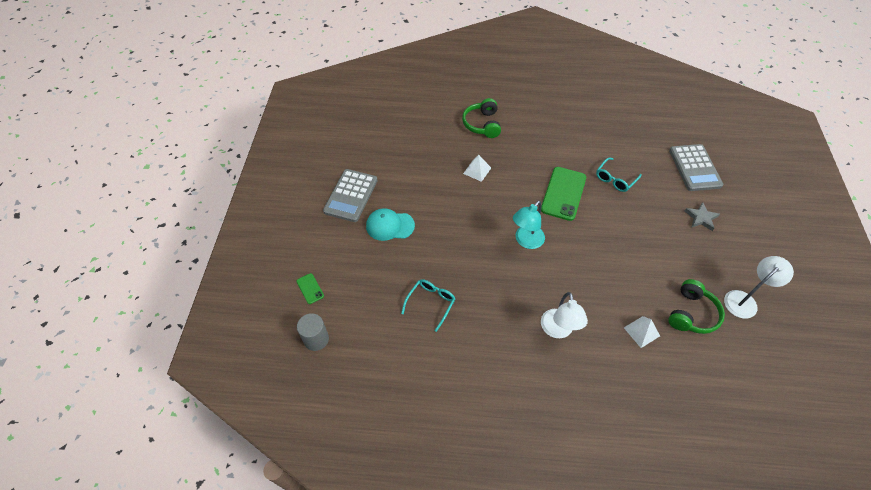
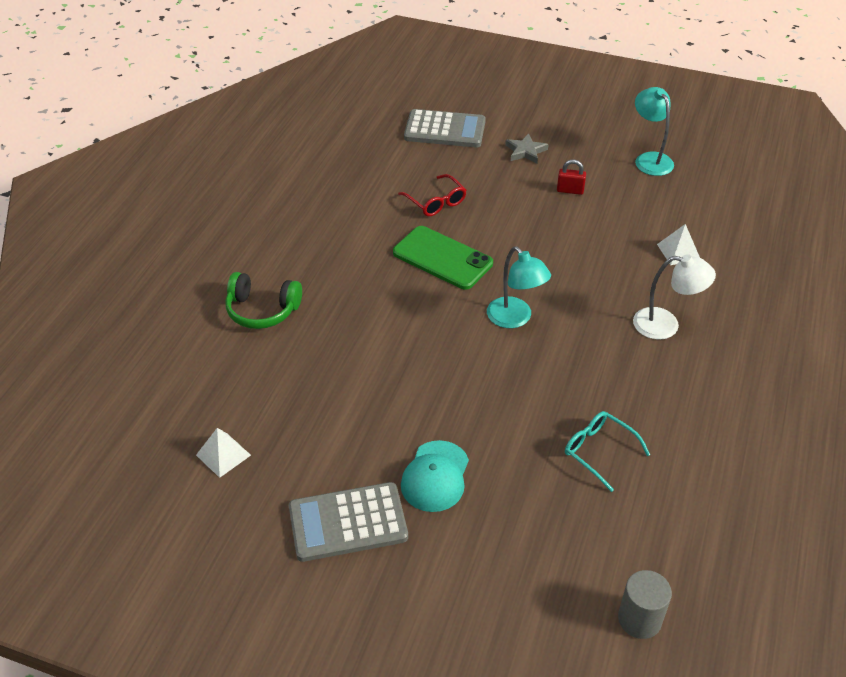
camera: 75 degrees left, 10 degrees down
green phone [296,273,324,304] -> none
grey calculator [323,169,378,222] -> grey calculator turned 135 degrees clockwise [289,482,408,562]
white pyramid [463,155,491,182] -> white pyramid moved to [196,428,251,478]
turquoise glasses [596,157,642,192] -> red glasses [398,174,466,216]
green headphones [668,279,725,334] -> none
white lamp [724,256,794,318] -> turquoise lamp [635,87,674,176]
none -> red padlock [557,160,586,195]

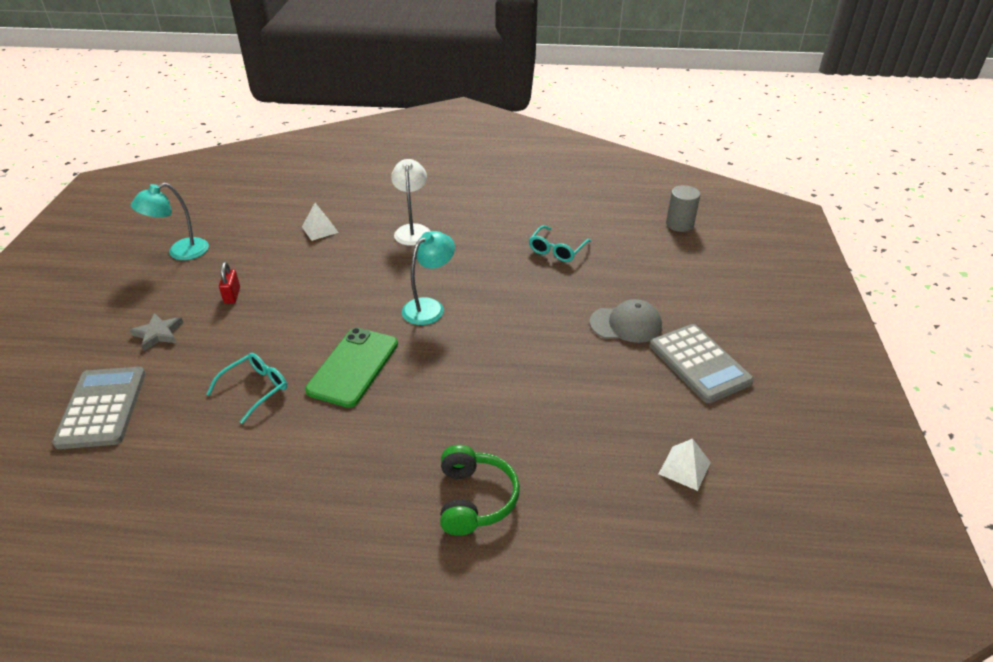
camera: 105 degrees left, 5 degrees down
red glasses [398,174,466,216] -> turquoise glasses [206,353,287,424]
turquoise cap [401,440,469,512] -> grey cap [589,299,662,343]

